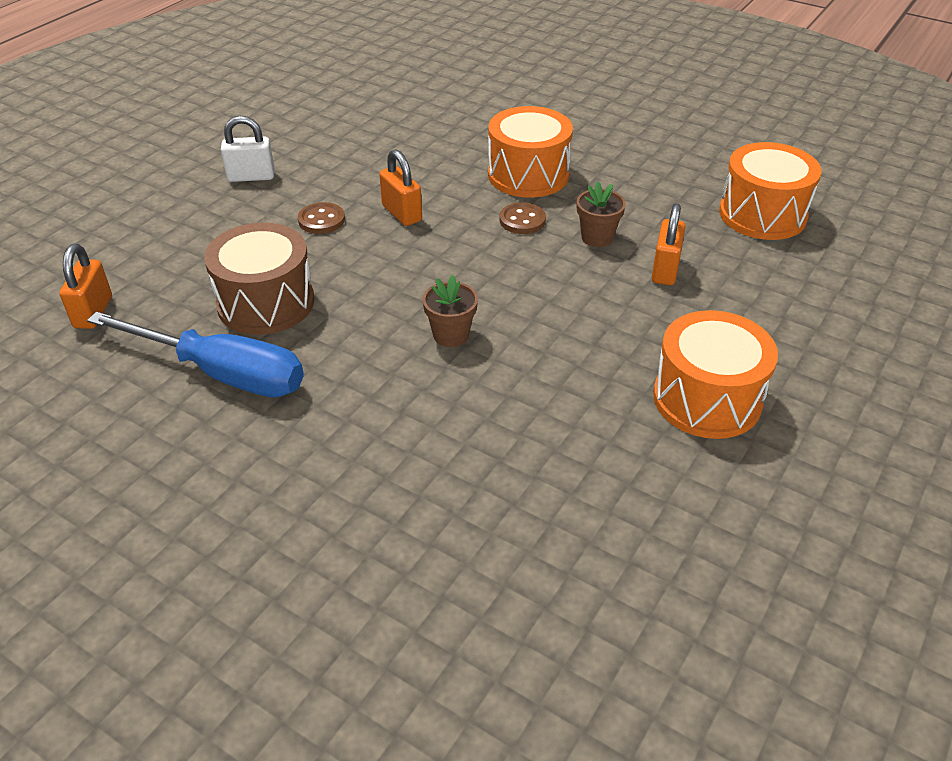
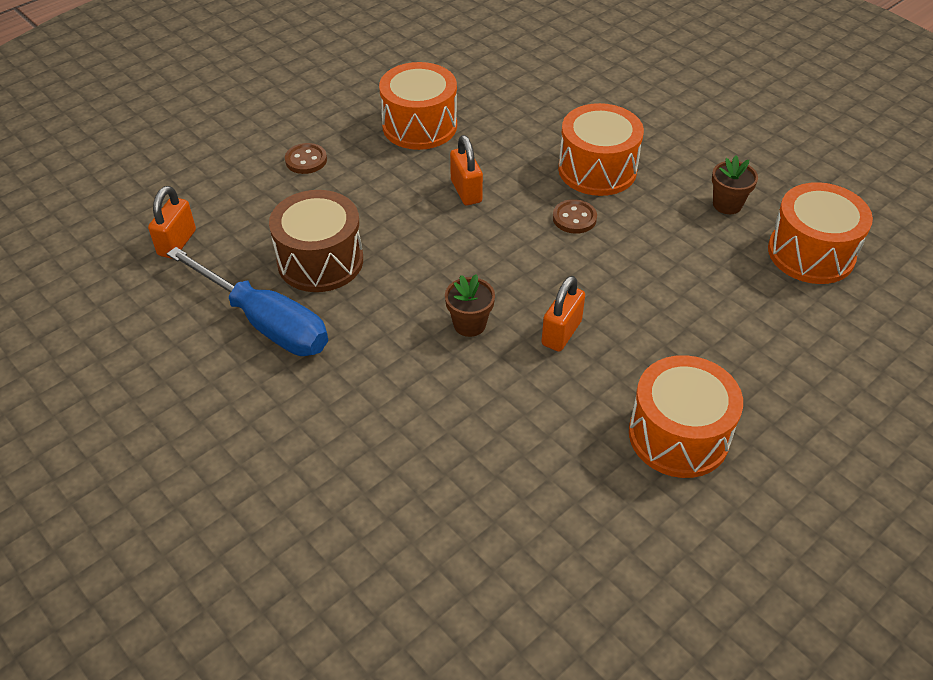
camera: 15 degrees right, 5 degrees up
white padlock [221,116,275,182] -> none
brown button [298,202,345,234] -> brown button moved to [285,143,327,174]
brown flower pot [577,181,626,247] -> brown flower pot moved to [712,155,758,214]
orange padlock [652,203,686,285] -> orange padlock moved to [541,276,585,352]
none -> orange drum [379,62,457,150]

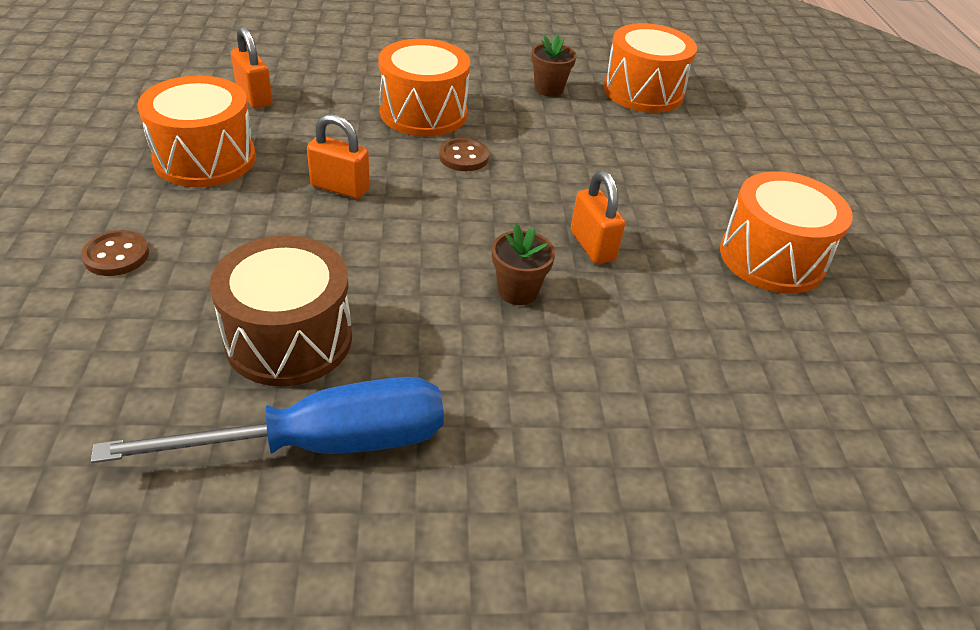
camera: 55 degrees left, 5 degrees down
orange padlock [148,186,196,259] -> orange padlock moved to [231,26,273,109]

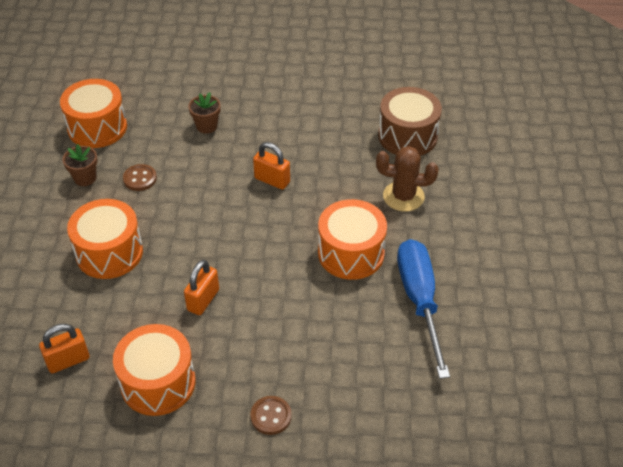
camera: 80 degrees left, 5 degrees up
brown drum [210,236,352,386] -> brown drum moved to [378,87,442,156]
brown button [439,138,489,171] -> brown button moved to [123,164,157,191]
brown flower pot [492,224,555,305] -> brown flower pot moved to [188,92,221,133]
orange padlock [571,170,625,264] -> orange padlock turned 45 degrees clockwise [253,142,290,190]
orange drum [720,171,853,294] -> orange drum moved to [318,199,387,280]
none -> brown cactus [376,146,439,211]

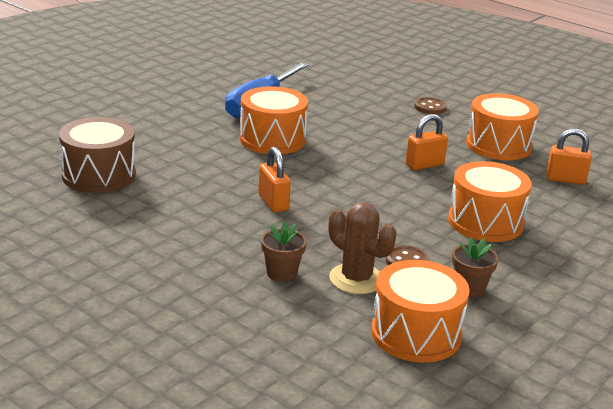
camera: 145 degrees left, 20 degrees down
brown cactus [376,146,439,211] -> brown cactus moved to [329,202,396,294]

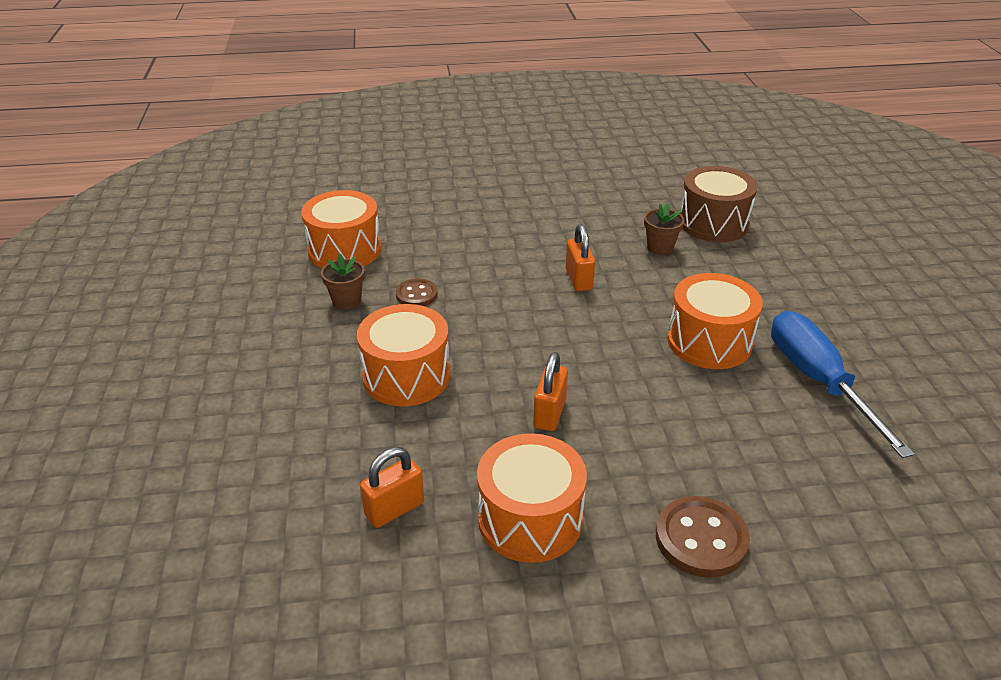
camera: 135 degrees right, 10 degrees up
orange padlock [258,147,291,212] -> orange padlock turned 60 degrees clockwise [566,224,595,291]
brown flower pot [261,221,307,282] -> brown flower pot moved to [644,203,684,255]
brown cactus [329,202,396,294] -> none
brown button [414,97,447,114] -> brown button [656,496,750,578], size x1.59

